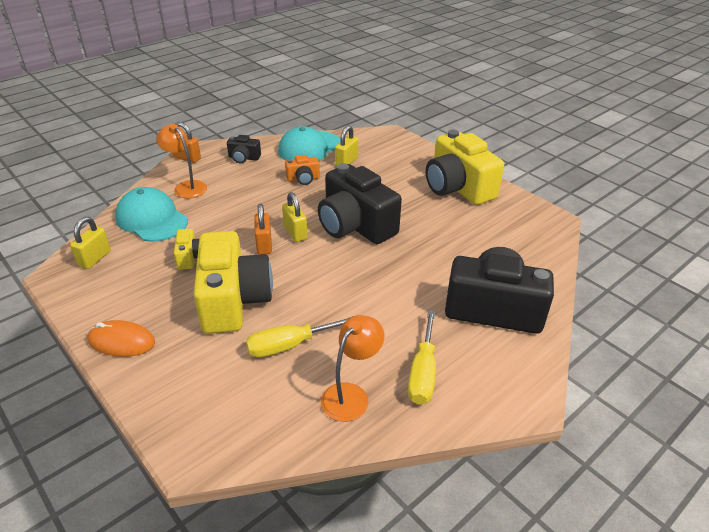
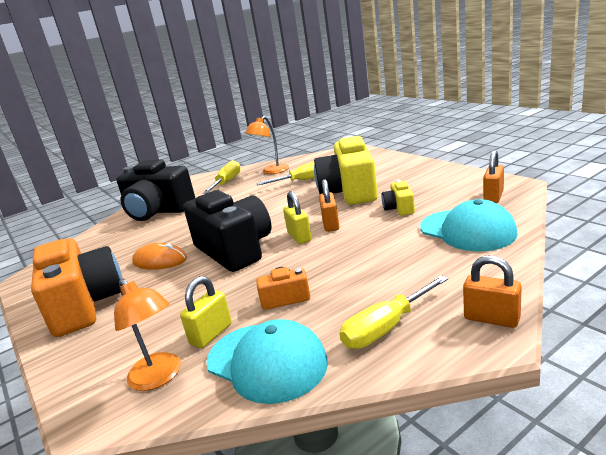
camera: 170 degrees left, 15 degrees down
yellow padlock [70,217,111,269] -> orange padlock [483,150,504,203]
orange mouse [87,320,155,357] -> orange mouse moved to [132,243,187,270]
orange lamp [156,124,207,198] -> orange lamp moved to [114,278,181,391]
black camera [227,135,261,163] -> yellow screwdriver [340,275,448,349]
turquoise cap [278,126,340,161] -> turquoise cap turned 75 degrees clockwise [206,319,328,404]
yellow camera [426,130,504,205] -> orange camera [31,238,122,337]

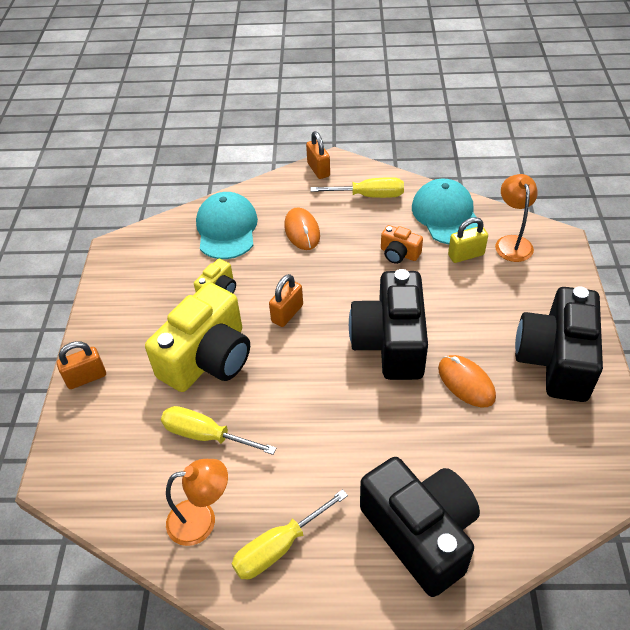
camera: 145 degrees left, 25 degrees up
orange camera [31,238,122,337] -> black camera [515,286,603,402]
yellow padlock [283,191,312,244] -> none
orange padlock [483,150,504,203] -> orange padlock moved to [57,341,106,389]
none -> orange mouse [284,207,320,250]

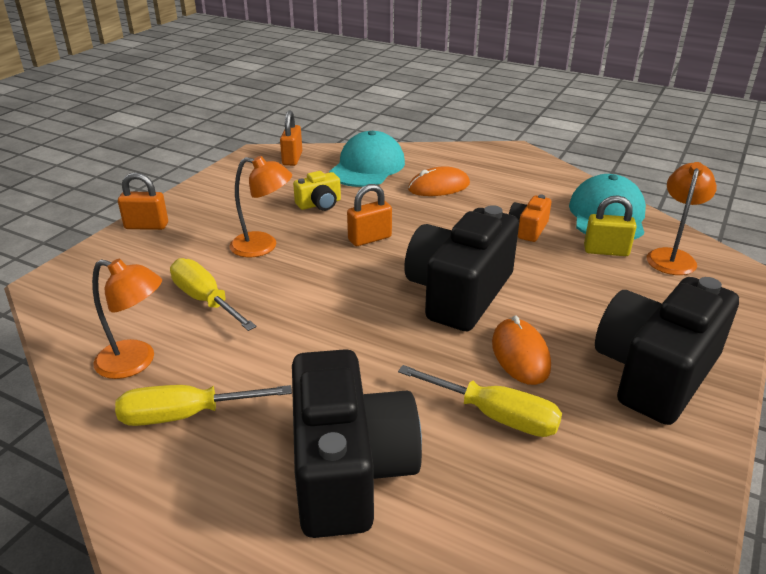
camera: 25 degrees right, 15 degrees down
yellow camera [145,282,250,392] -> orange lamp [230,156,292,257]
orange mouse [284,207,320,250] -> orange mouse turned 60 degrees clockwise [408,166,470,196]
orange padlock [306,131,330,179] -> orange padlock moved to [280,110,302,166]
yellow screwdriver [311,177,404,198] -> yellow screwdriver moved to [398,365,562,437]
orange camera [381,225,423,264] -> orange camera turned 60 degrees clockwise [509,195,551,242]

